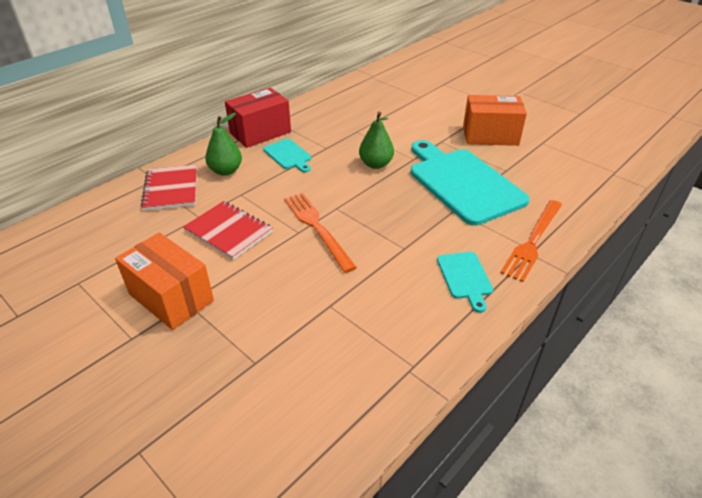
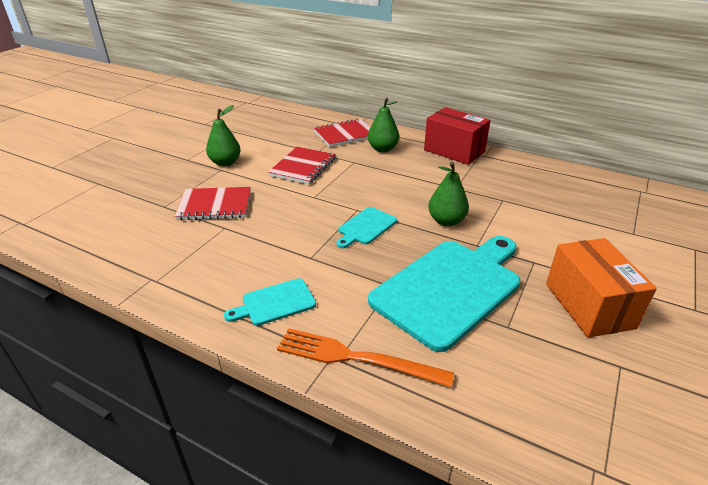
camera: 75 degrees right, 5 degrees down
orange box [115,233,214,330] -> green pear [206,105,241,166]
turquoise cutting board [263,139,311,173] -> turquoise cutting board moved to [336,207,397,248]
orange fork [284,193,357,273] -> none
none -> red notebook [175,187,251,220]

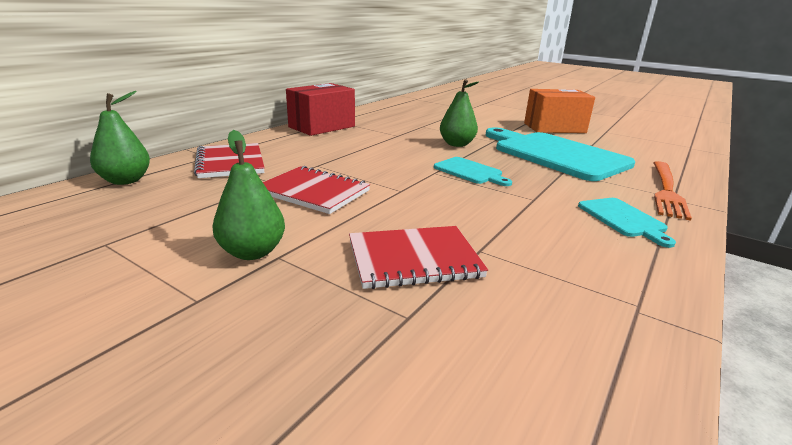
camera: 85 degrees left, 10 degrees down
red notebook [175,187,251,220] -> red notebook turned 75 degrees clockwise [349,226,488,289]
green pear [368,98,399,152] -> green pear moved to [90,91,150,185]

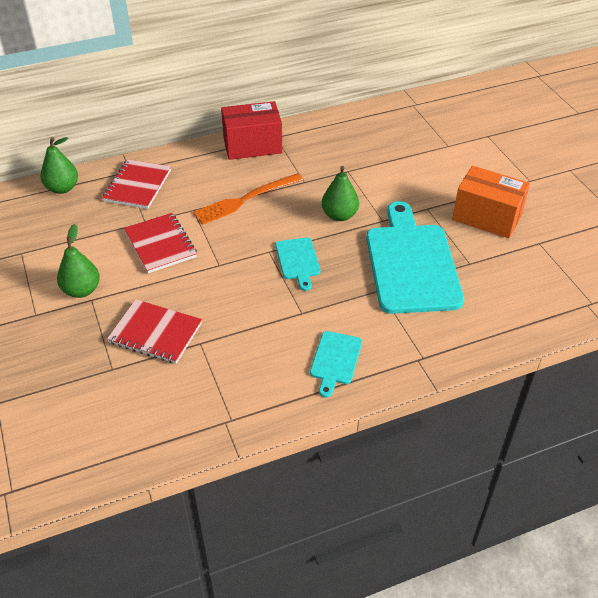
camera: 35 degrees right, 20 degrees up
orange fork [654,161,692,221] -> orange fork moved to [193,173,303,225]

